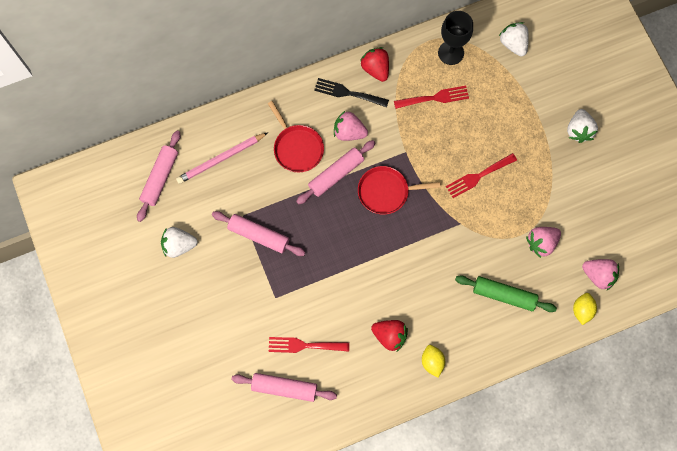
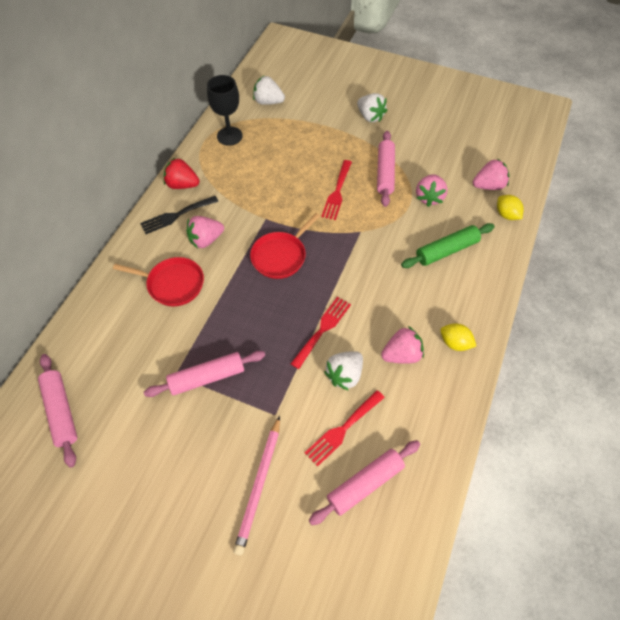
camera: 45 degrees left, 15 degrees down
white strawberry [161,227,198,258] -> white strawberry moved to [324,351,363,391]
pink pencil [176,132,268,184] -> pink pencil moved to [233,416,280,556]
pink rolling pin [296,140,375,204] -> pink rolling pin moved to [377,131,395,207]
red strawberry [371,320,408,351] -> pink strawberry [381,326,424,364]
red fork [394,86,469,109] -> red fork moved to [291,297,351,369]

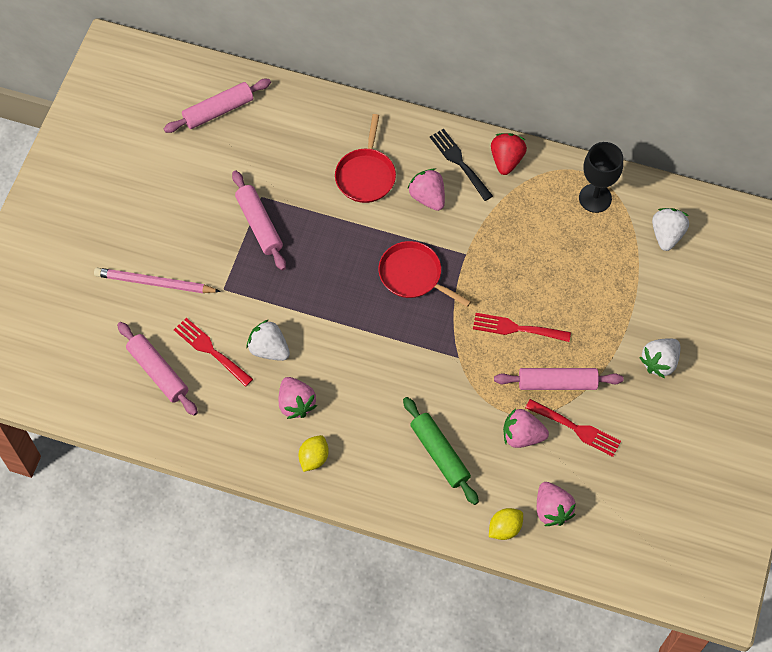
camera: 85 degrees right, 5 degrees up
red fork [291,297,351,369] -> red fork moved to [525,399,621,457]

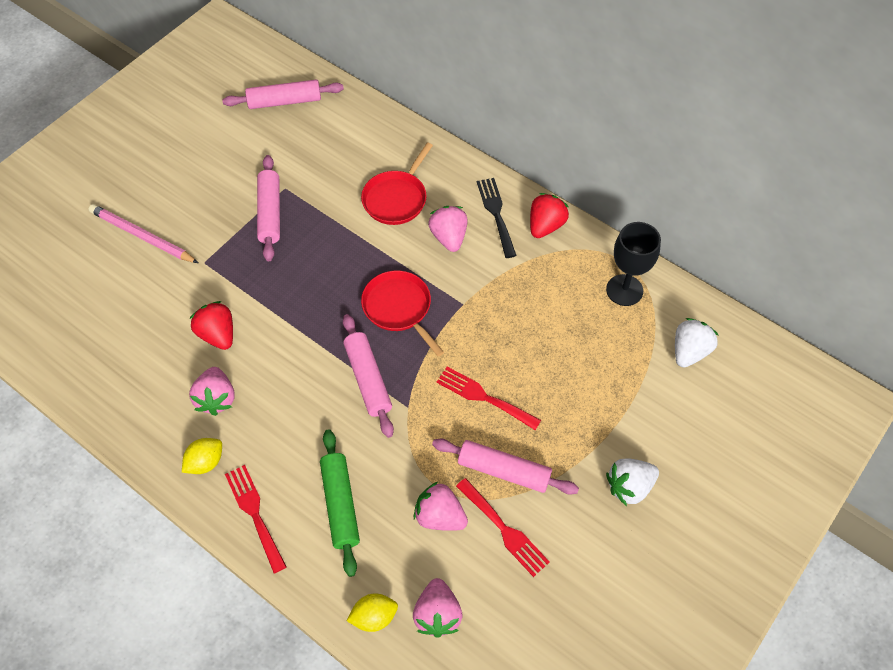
camera: 20 degrees right, 5 degrees down
pink rolling pin [117,322,198,416] -> pink rolling pin moved to [343,314,394,438]
red fork [174,318,253,387] -> red fork moved to [225,465,287,573]
white strawberry [247,319,290,361] -> red strawberry [190,301,233,350]

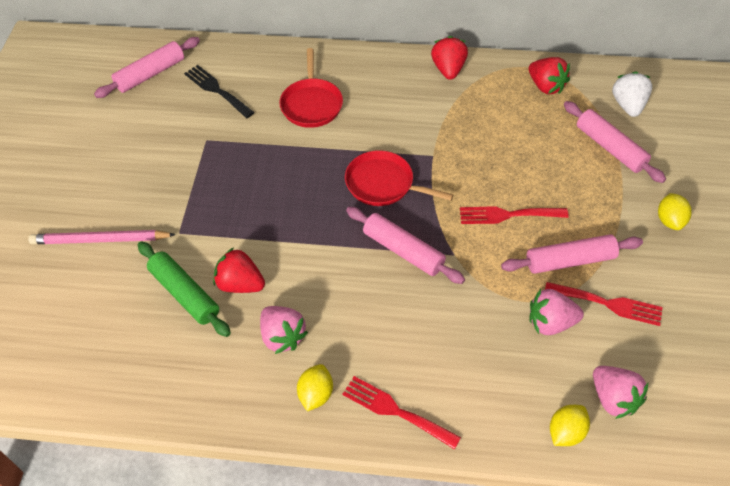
camera: 30 degrees left, 5 degrees down
pink rolling pin [257,155,280,261] -> pink rolling pin moved to [564,101,666,183]
green rolling pin [320,429,360,577] -> green rolling pin moved to [138,241,231,337]
pink strawberry [428,206,468,252] -> none
black fork [477,178,517,258] -> black fork moved to [184,65,255,118]
black goblet [606,222,661,306] -> red strawberry [529,57,570,94]
white strawberry [606,458,659,506] -> yellow lemon [658,193,692,230]

